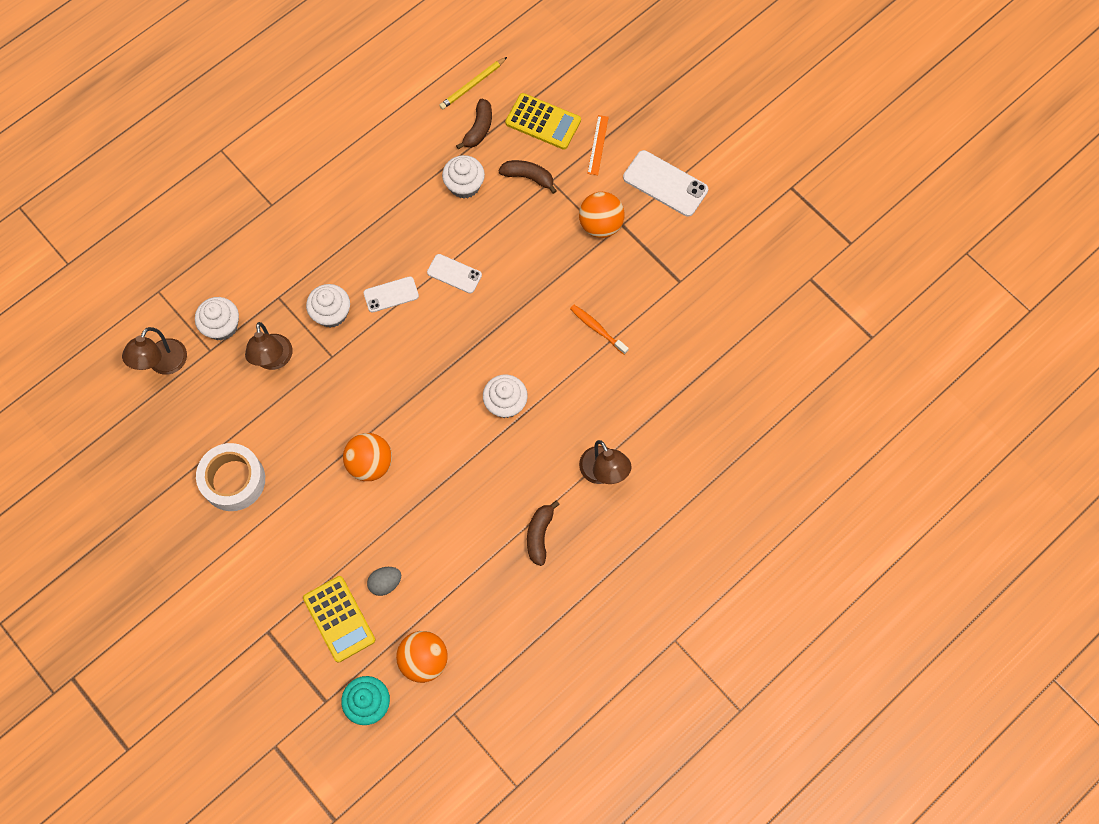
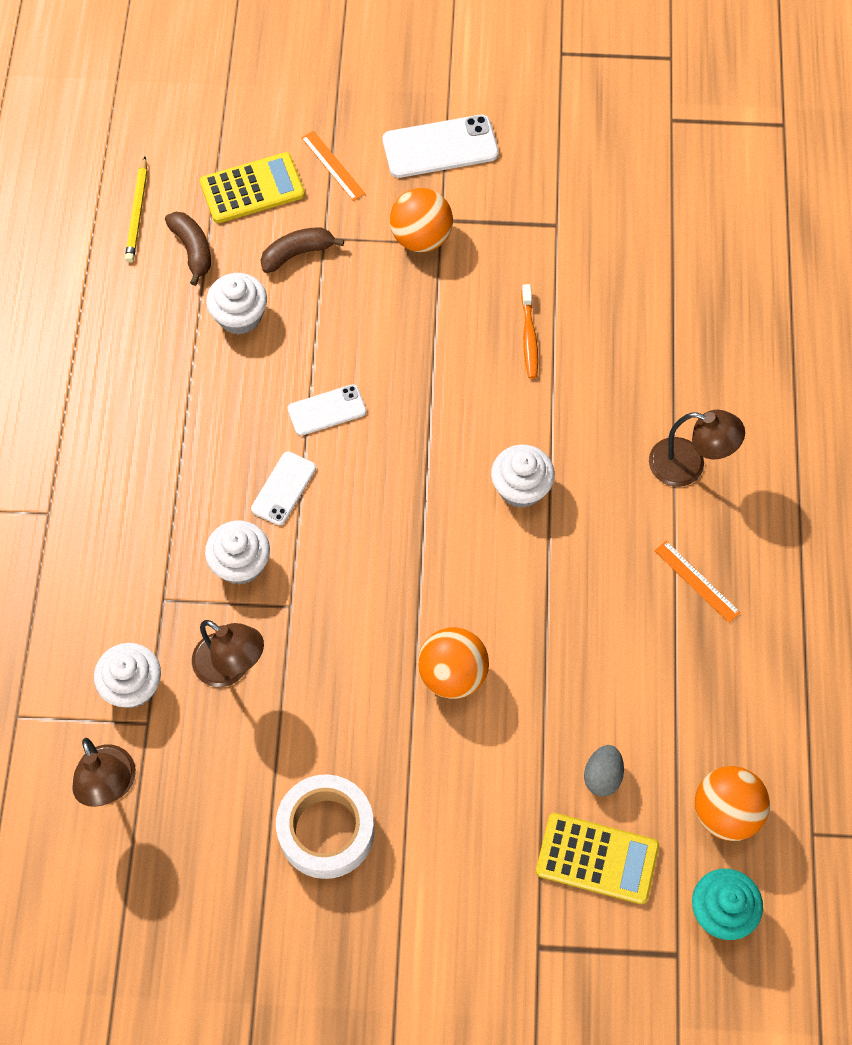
camera: 45 degrees left, 5 degrees down
brown banana [527,501,560,566] -> orange ruler [654,541,741,623]
orange toothbrush [570,305,629,355] -> orange toothbrush turned 90 degrees counterclockwise [521,284,538,379]

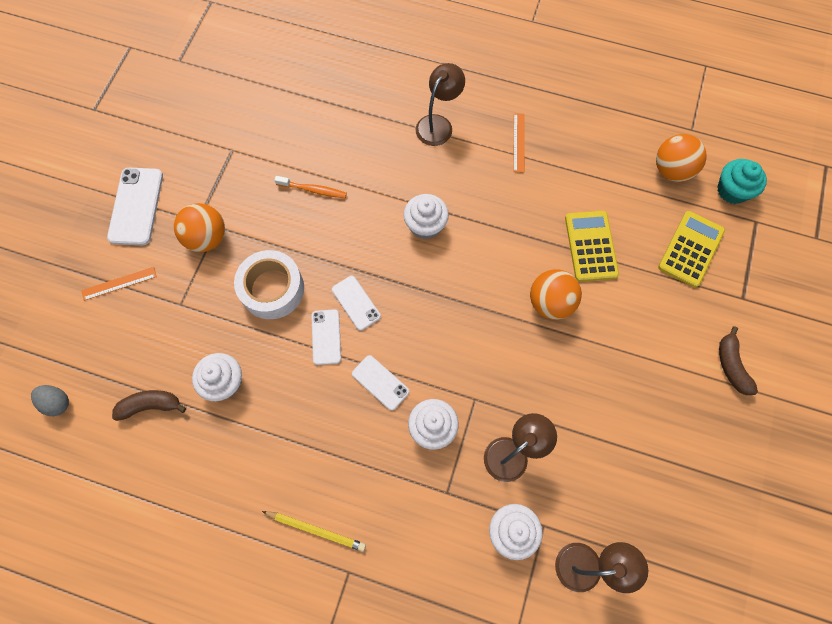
camera: 75 degrees left, 5 degrees up
yellow pencil [125,157,147,263] -> yellow pencil moved to [262,511,366,552]
yellow calculator [200,152,305,223] -> yellow calculator moved to [565,211,619,282]
brown banana [260,227,344,273] -> brown banana moved to [719,326,758,395]
white tape [276,774,375,879] -> white tape moved to [234,250,304,319]
grey egg [584,745,624,797] -> grey egg moved to [31,385,69,416]
orange ruler [654,541,741,623] -> orange ruler turned 60 degrees counterclockwise [514,113,525,173]
none -> white phone [332,276,381,331]

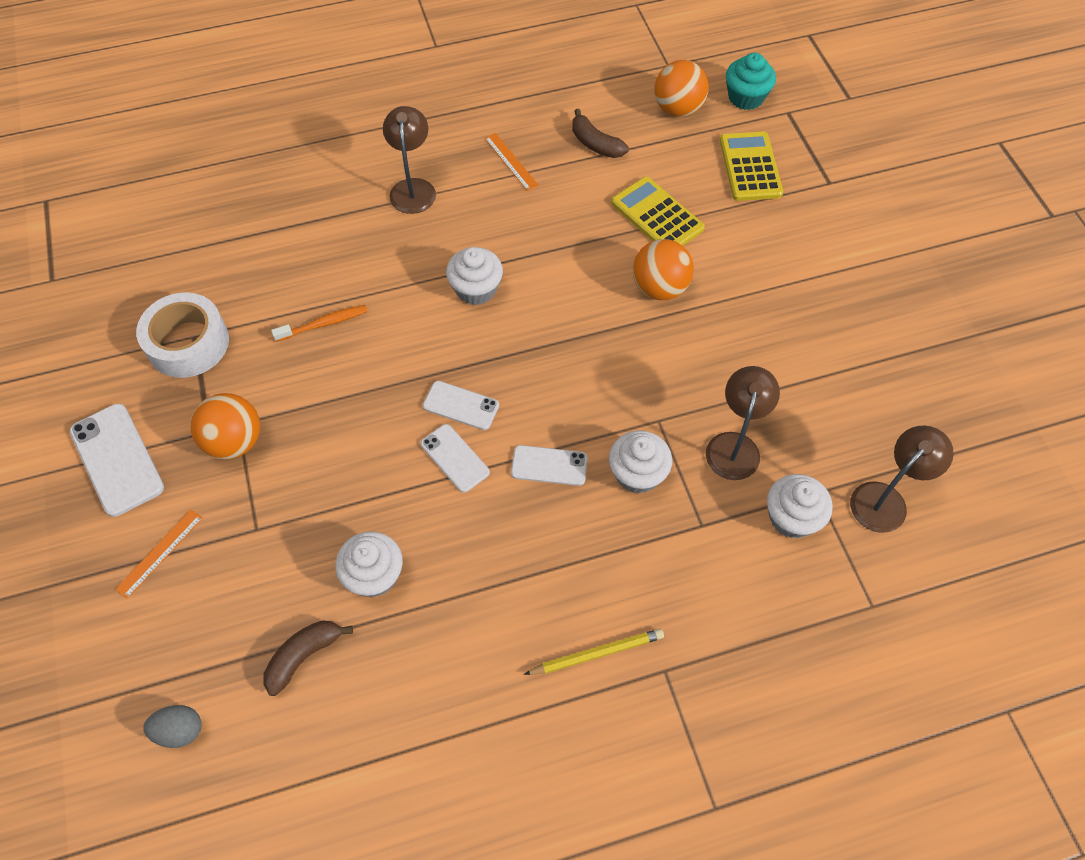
camera: 35 degrees left, 10 degrees down
white tape [234,250,304,319] -> white tape moved to [136,293,229,378]
brown banana [719,326,758,395] -> brown banana moved to [572,109,629,158]

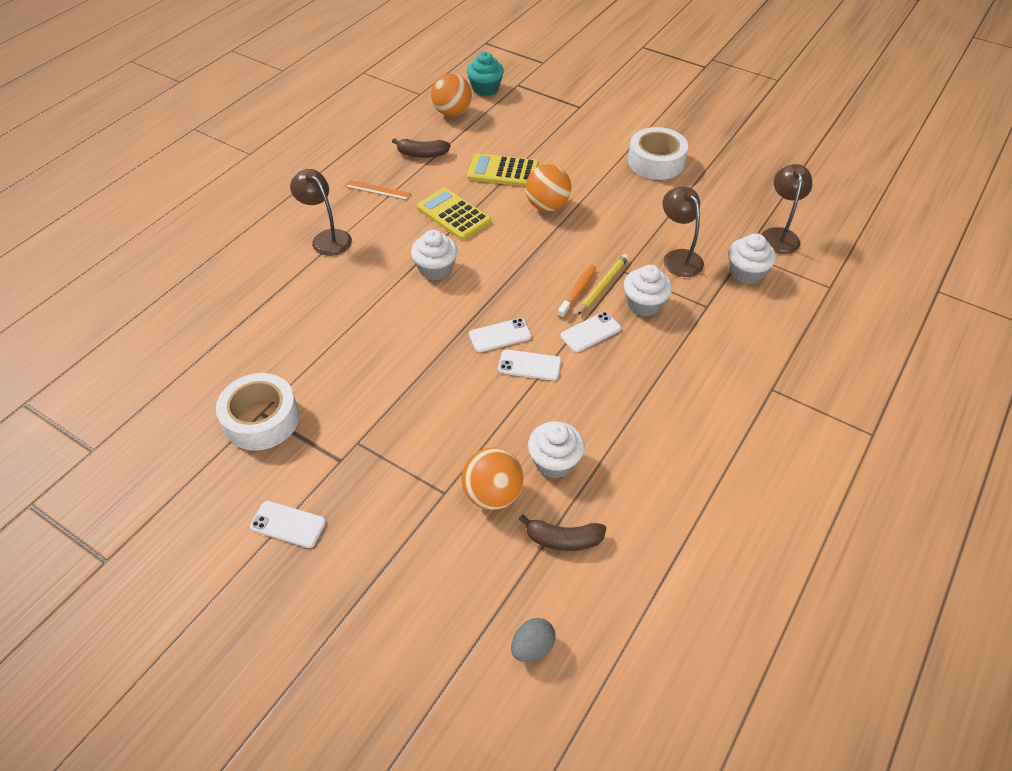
camera: 40 degrees left, 10 degrees down
white phone [70,404,164,517] -> white phone [250,501,326,548], size x0.62
orange ruler [115,509,203,599] -> none
orange ball [190,393,260,460] -> orange ball moved to [462,447,524,510]
brown banana [263,620,353,696] -> brown banana turned 90 degrees counterclockwise [519,514,606,551]
orange toothbrush [271,305,368,342] -> orange toothbrush moved to [557,265,596,318]
yellow pencil [524,629,664,675] -> yellow pencil moved to [578,254,629,315]
yellow calculator [720,132,783,201] -> yellow calculator moved to [416,188,491,240]
none -> white tape [628,127,688,180]

